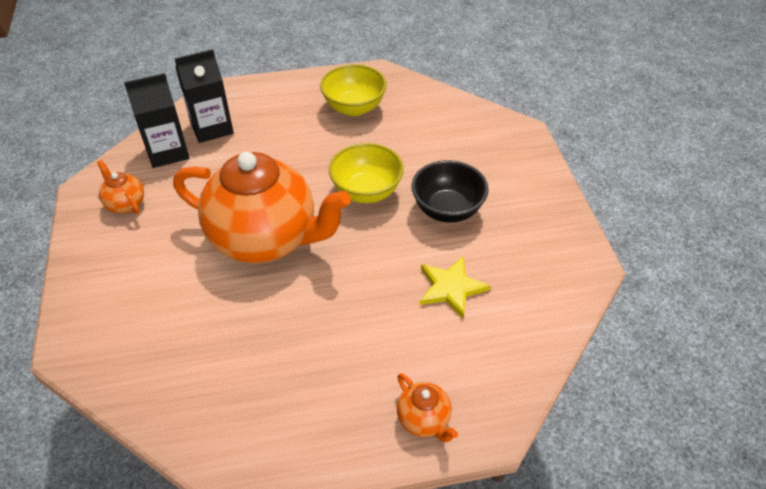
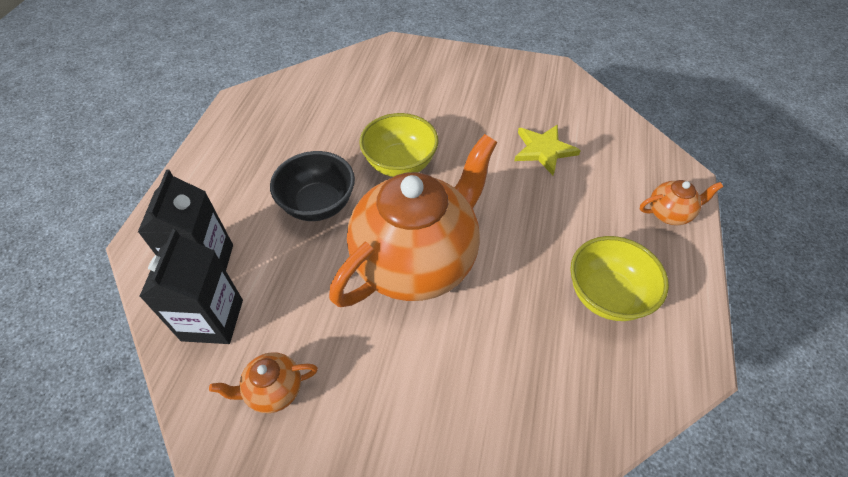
camera: 65 degrees left, 5 degrees up
yellow bowl [320,64,387,116] -> yellow bowl moved to [570,236,669,321]
black bowl [411,160,489,223] -> black bowl moved to [270,151,355,221]

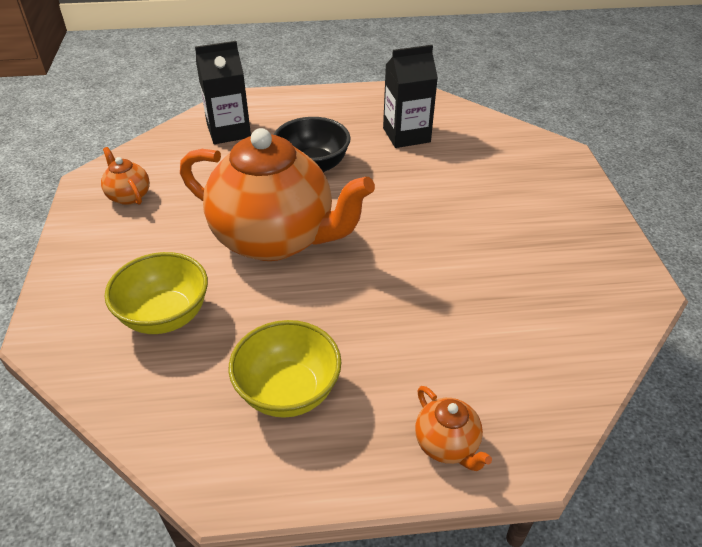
camera: 70 degrees right, 10 degrees down
black carton [139,229,243,344] -> black carton moved to [383,45,438,148]
yellow bowl [359,113,439,177] -> yellow bowl moved to [104,252,208,334]
yellow star [514,124,581,175] -> none

